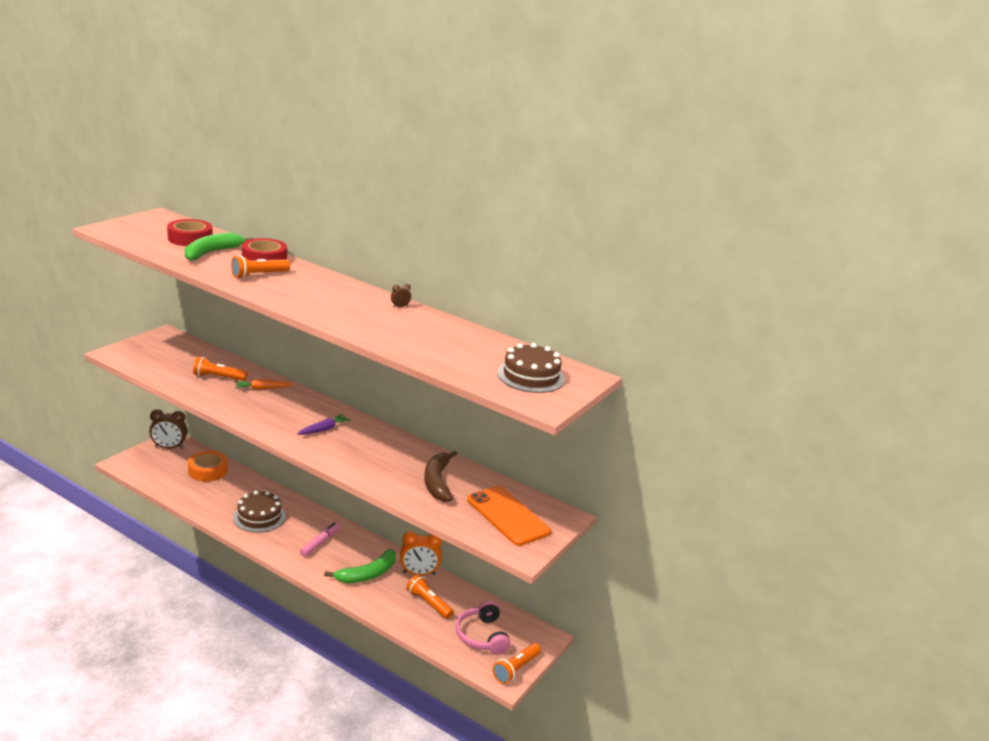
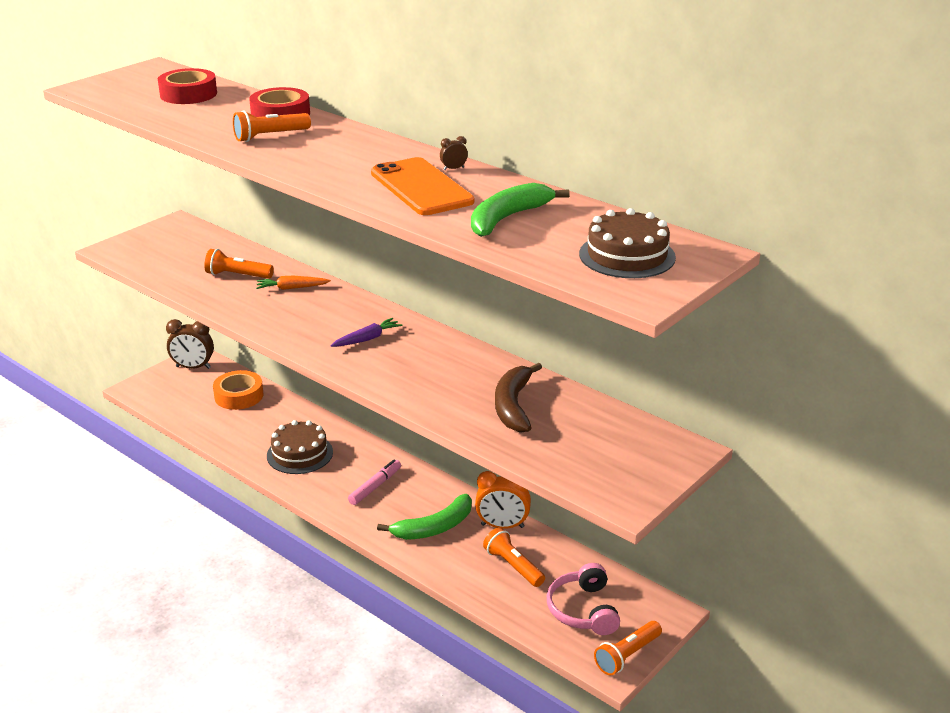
camera: 10 degrees right, 5 degrees up
green banana [185,232,254,261] -> green banana moved to [471,183,570,237]
orange phone [467,486,551,546] -> orange phone moved to [371,157,474,215]

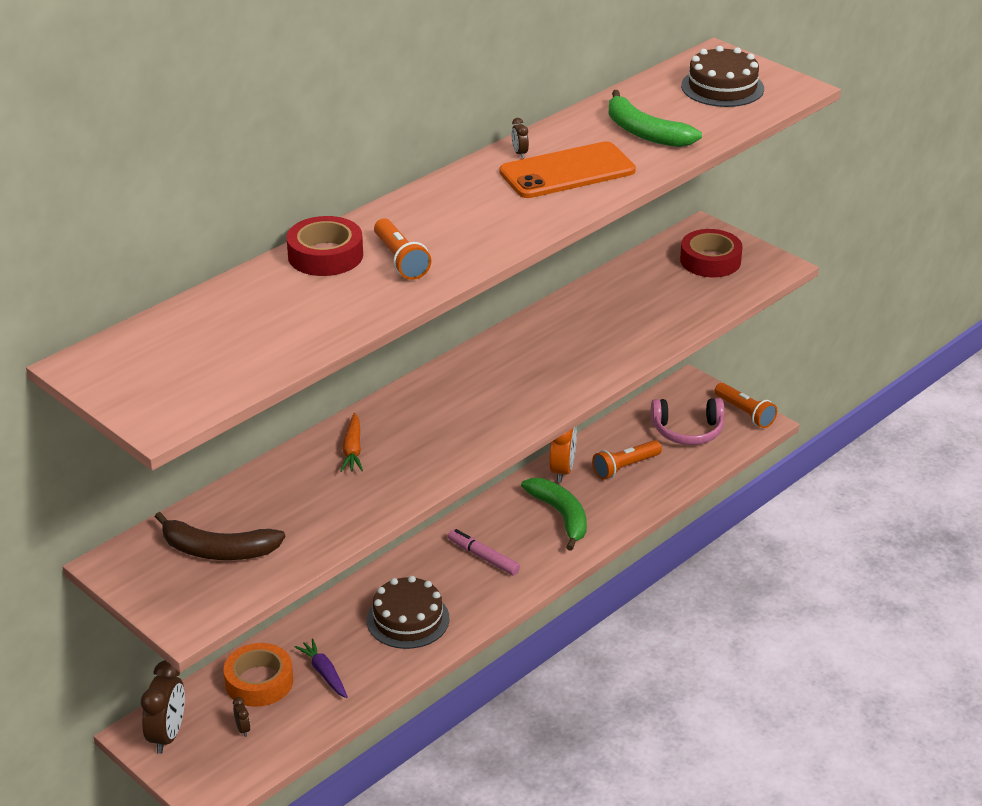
camera: 85 degrees left, 5 degrees up
red tape [158,68,217,104] -> red tape moved to [680,229,743,277]
orange flashlight [204,249,274,279] -> none
purple carrot [330,318,403,347] -> purple carrot moved to [295,639,348,698]
brown banana [495,363,542,433] -> brown banana moved to [155,512,285,560]
none -> brown clock [233,697,250,737]

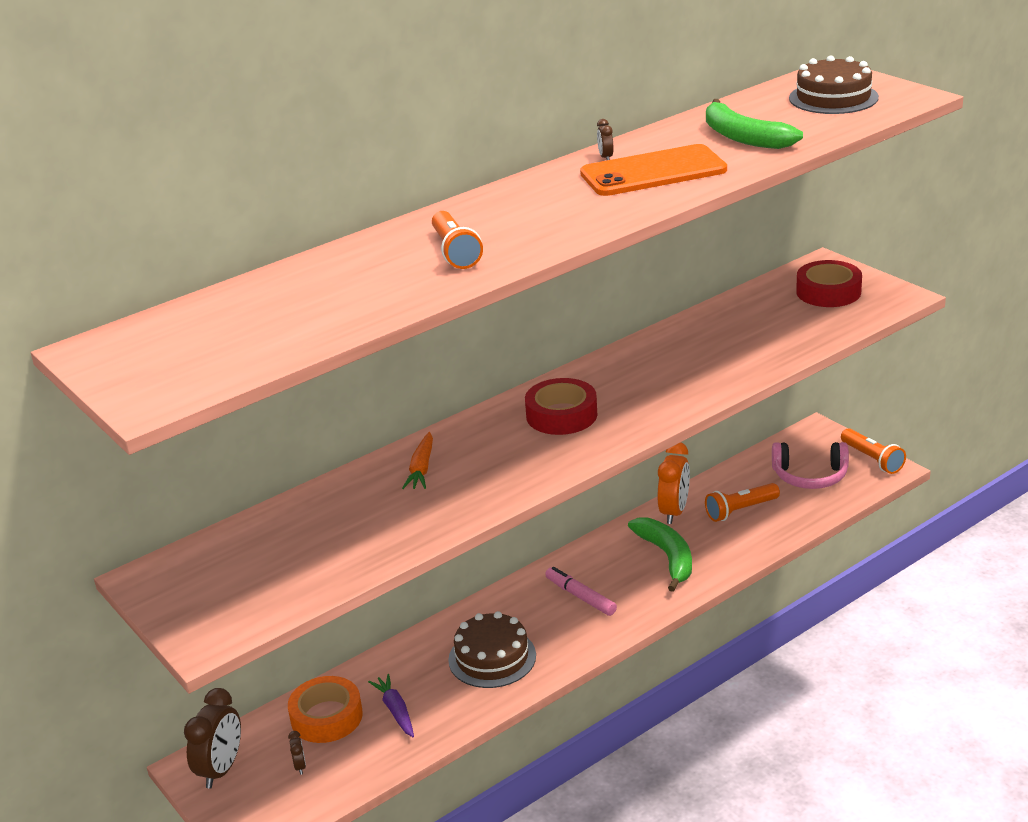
camera: 10 degrees right, 5 degrees down
brown banana [155,512,285,560] -> none
red tape [286,216,363,276] -> red tape moved to [525,378,597,435]

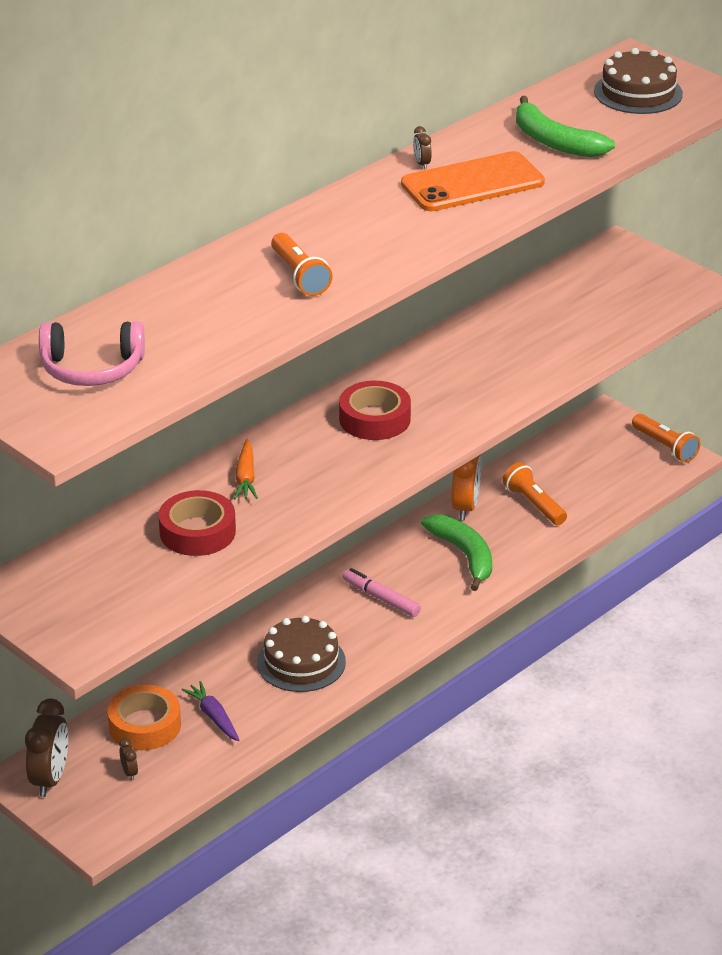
camera: 10 degrees left, 5 degrees up
orange flashlight [705,483,780,522] -> orange flashlight turned 90 degrees clockwise [502,462,567,525]
pink headphones [772,442,849,489] -> pink headphones moved to [39,321,145,386]
red tape [796,260,862,307] -> red tape moved to [159,490,236,556]

